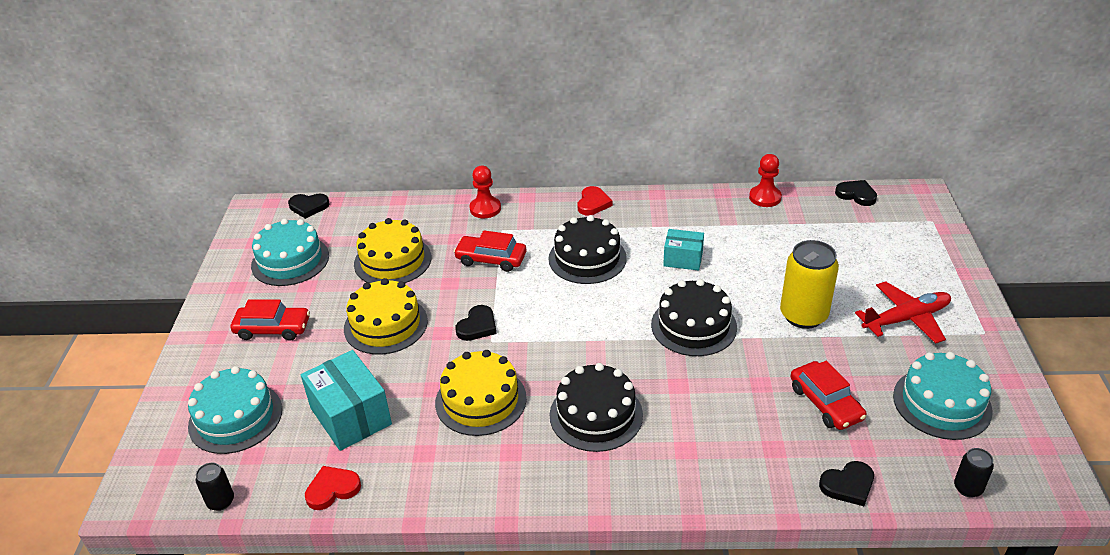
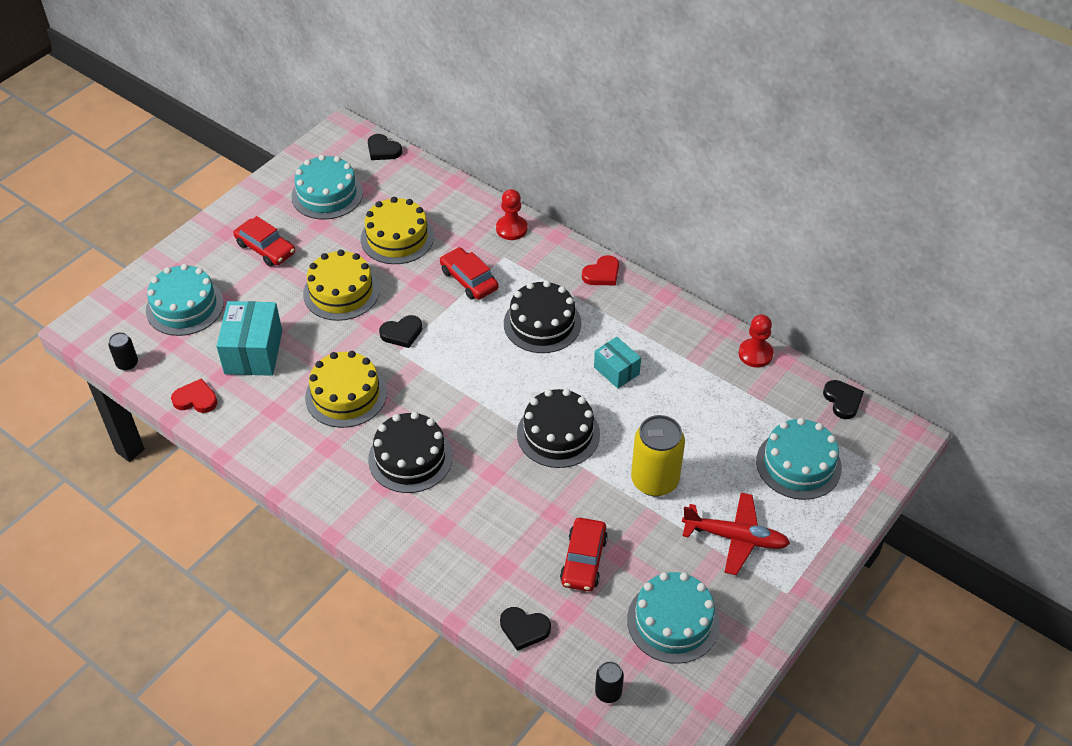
camera: 35 degrees right, 10 degrees up
none -> turquoise cake [756,418,842,500]

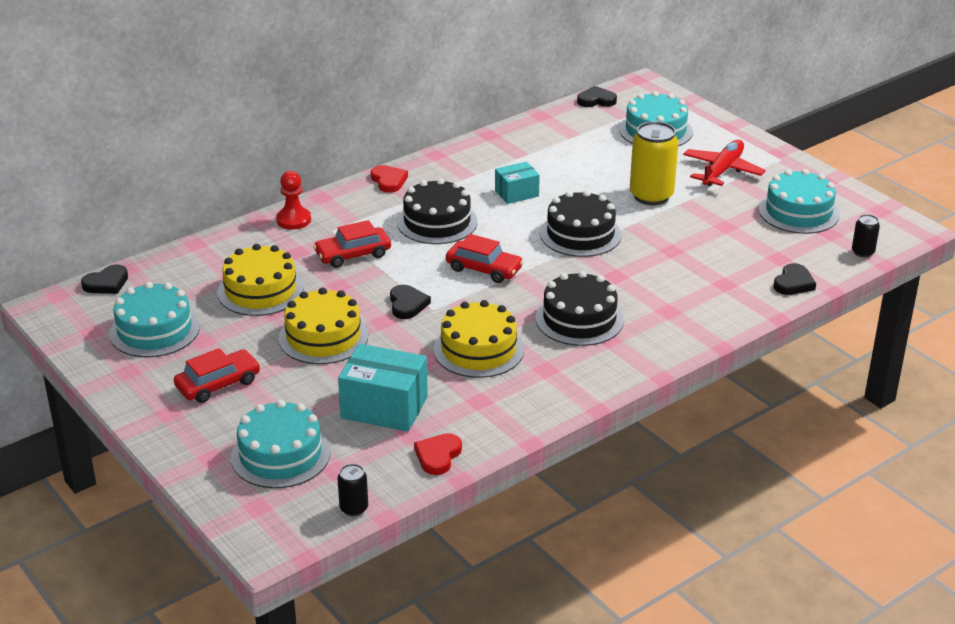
camera: 75 degrees left, 15 degrees down
red car [560,518,608,591] -> red car moved to [446,234,524,283]
red pawn [739,314,773,368] -> none

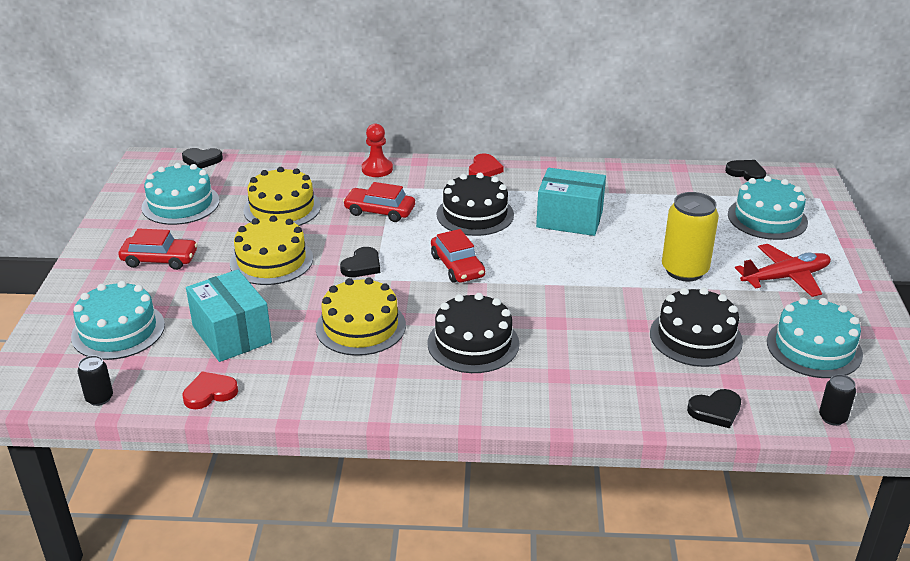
camera: 40 degrees right, 0 degrees up
turquoise box [495,161,540,204] -> turquoise box [536,168,606,236], size x1.67
black cake [540,190,622,257] -> black cake moved to [650,287,743,367]

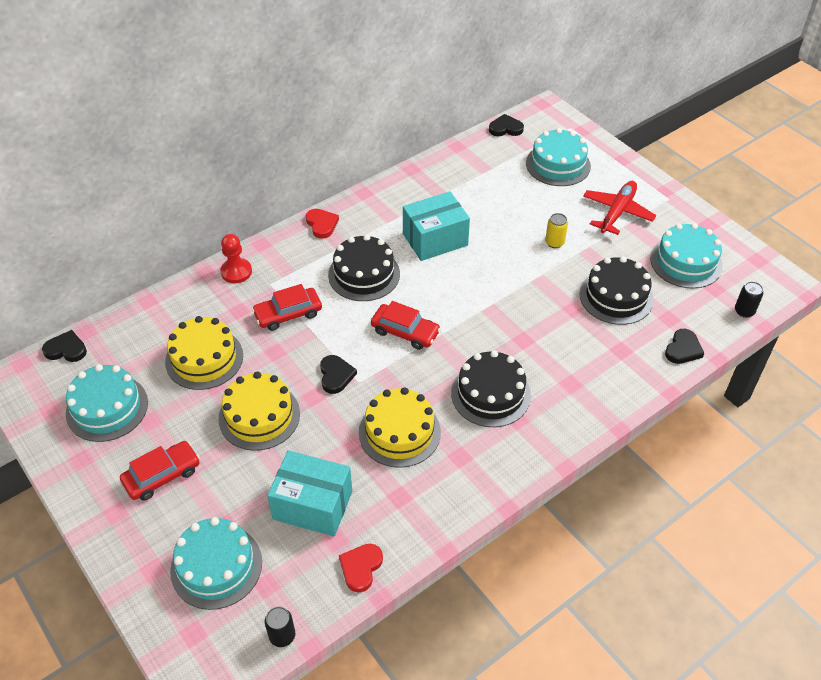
camera: 40 degrees left, 15 degrees up
black heart [182,148,223,169] -> black heart turned 135 degrees counterclockwise [42,330,87,362]
yellow can [662,192,719,282] -> yellow can [545,213,568,248], size x0.49

